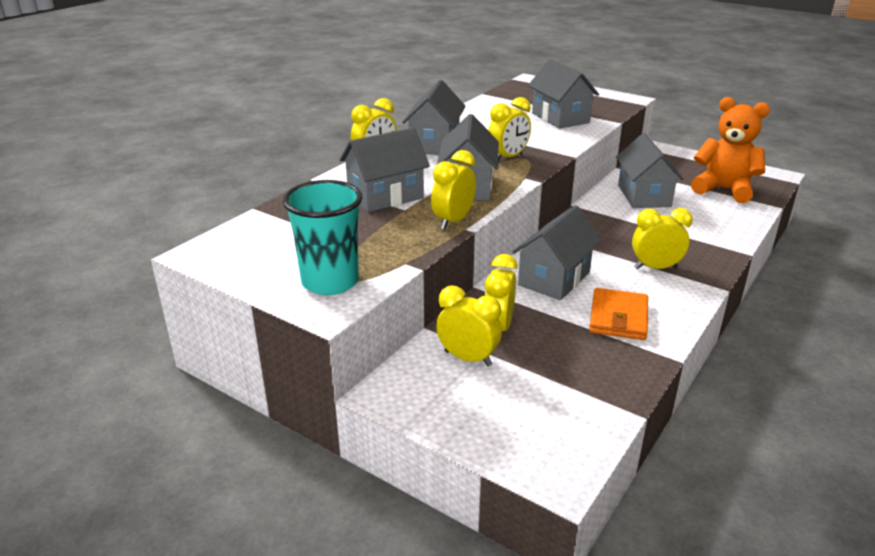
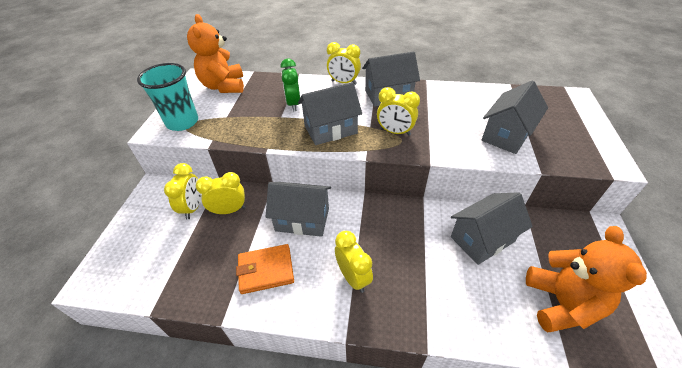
camera: 65 degrees right, 15 degrees up
grey house [340,127,430,212] -> green clock [280,58,300,111]
yellow clock [431,150,476,230] -> none
none -> orange teddy bear [187,14,244,93]

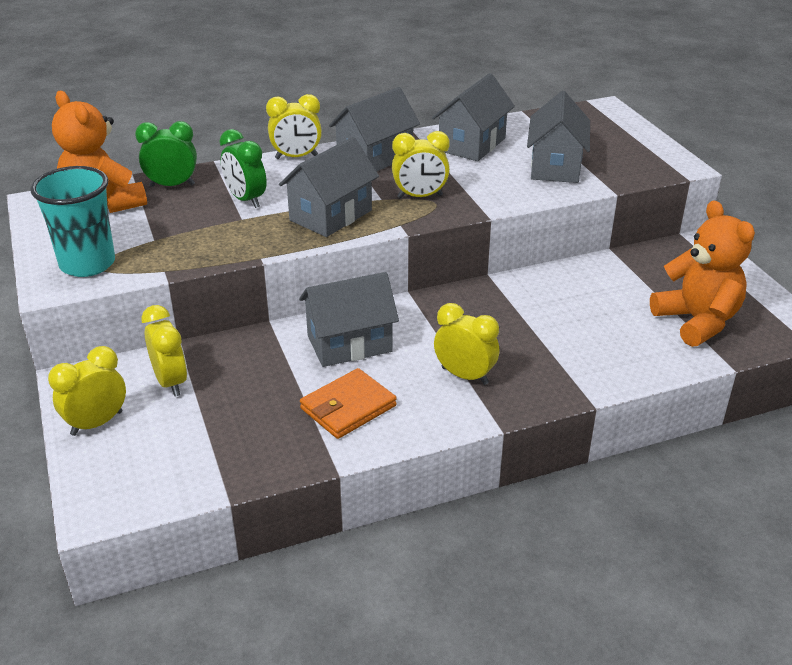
camera: 30 degrees left, 10 degrees down
yellow clock [196,172,246,214] -> yellow clock moved to [48,346,126,436]
grey house [451,192,533,265] -> grey house moved to [432,73,515,161]
none -> green clock [135,121,197,187]

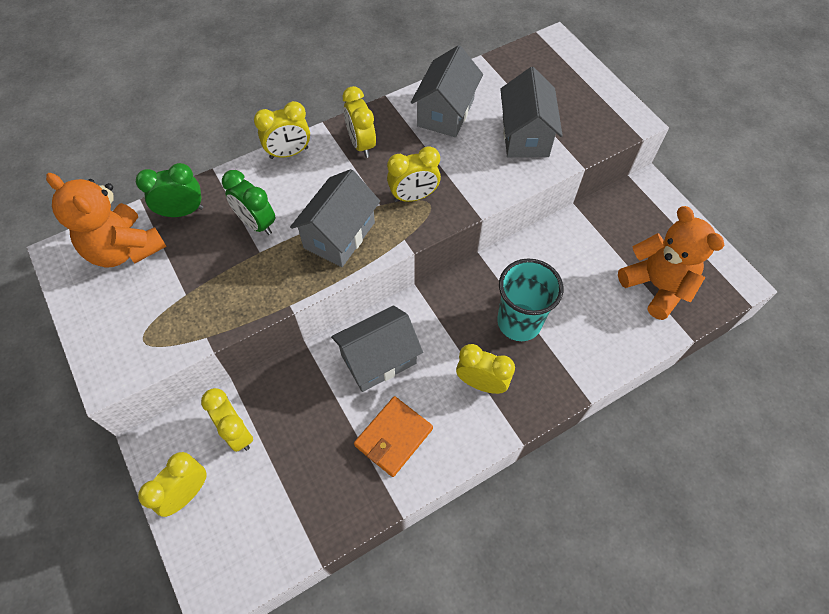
camera: 10 degrees left, 25 degrees up
turquoise cup [30,166,115,277] -> turquoise cup moved to [497,259,563,341]
grey house [329,87,420,171] -> yellow clock [343,86,376,158]

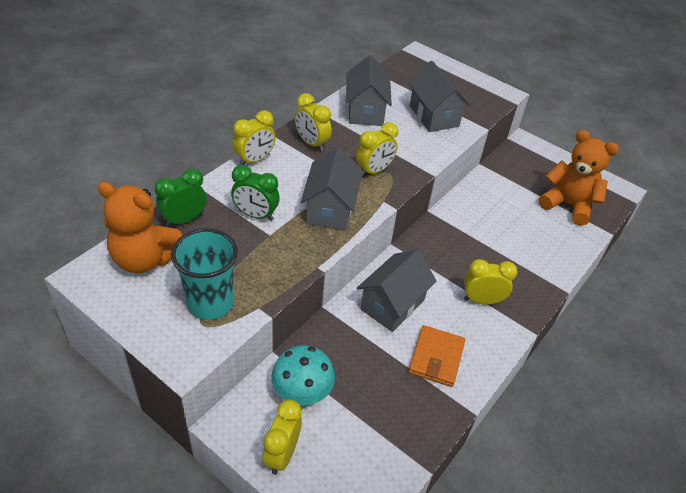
camera: 25 degrees left, 15 degrees down
yellow clock [201,388,253,452] -> turquoise mushroom [272,345,335,405]
turquoise cup [497,259,563,341] -> turquoise cup moved to [171,228,238,320]

